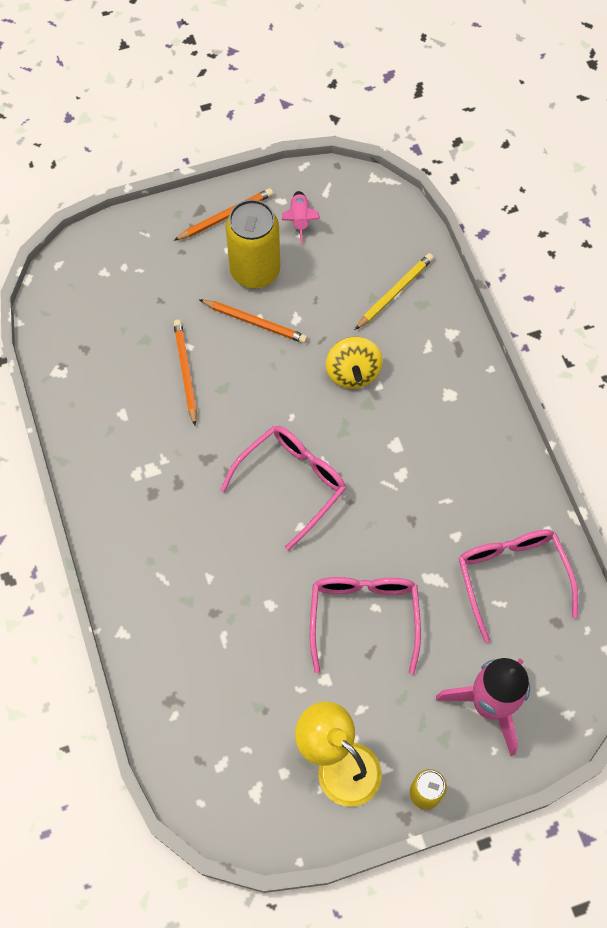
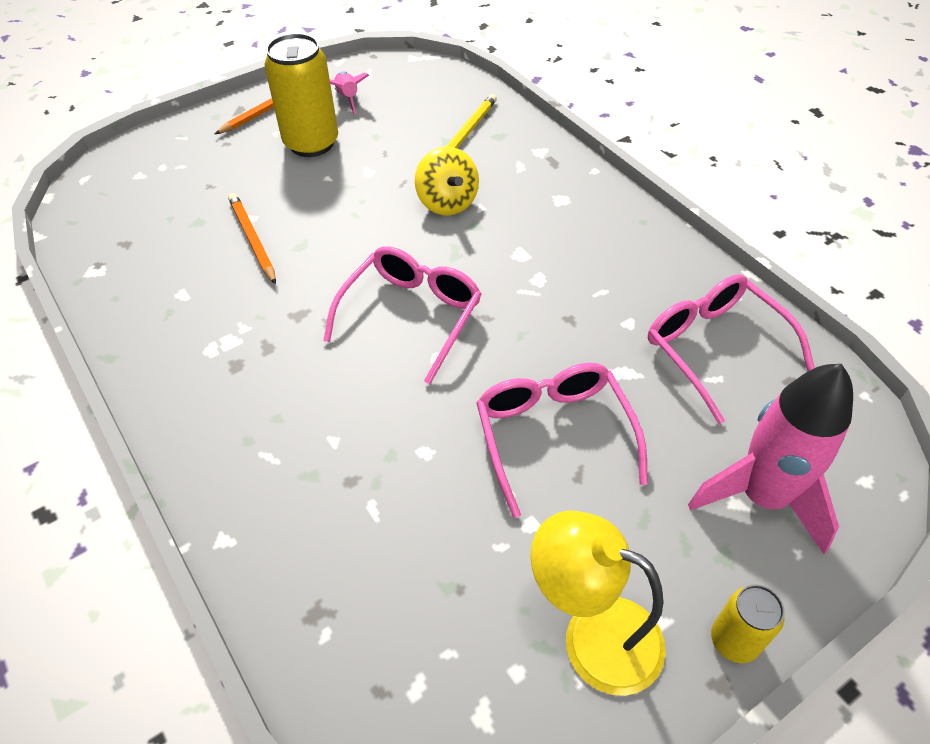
camera: 15 degrees left, 15 degrees down
orange pencil [200,300,307,343] -> none

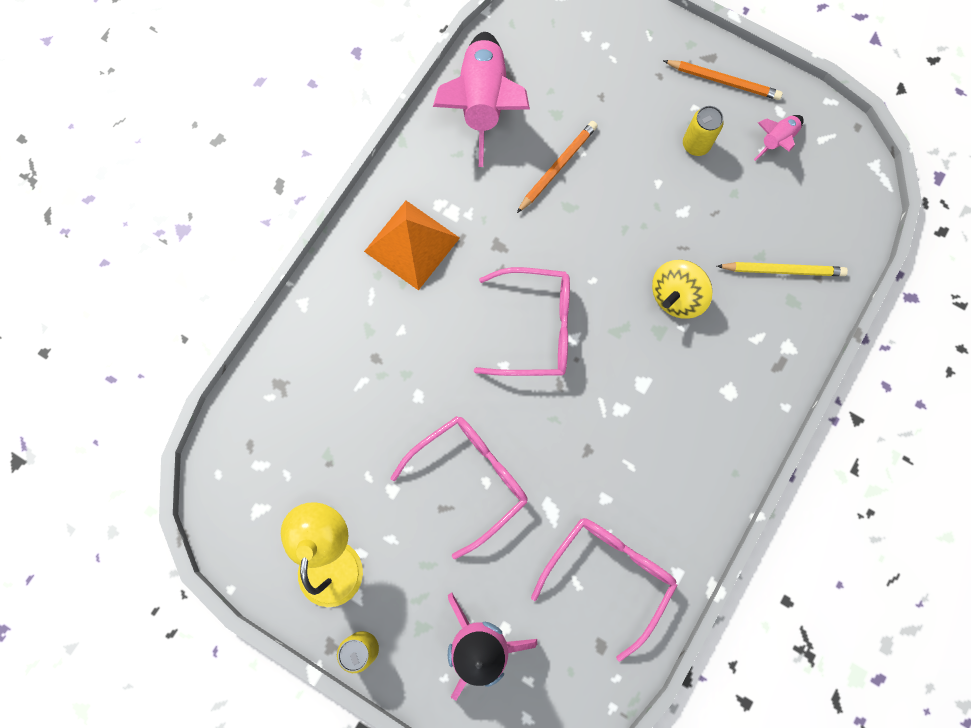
camera: 65 degrees right, 25 degrees up
yellow can [265,33,338,157] -> yellow can [683,106,723,156], size x0.54
none -> orange pyramid [364,201,460,290]
none -> pink rocket [433,32,530,167]

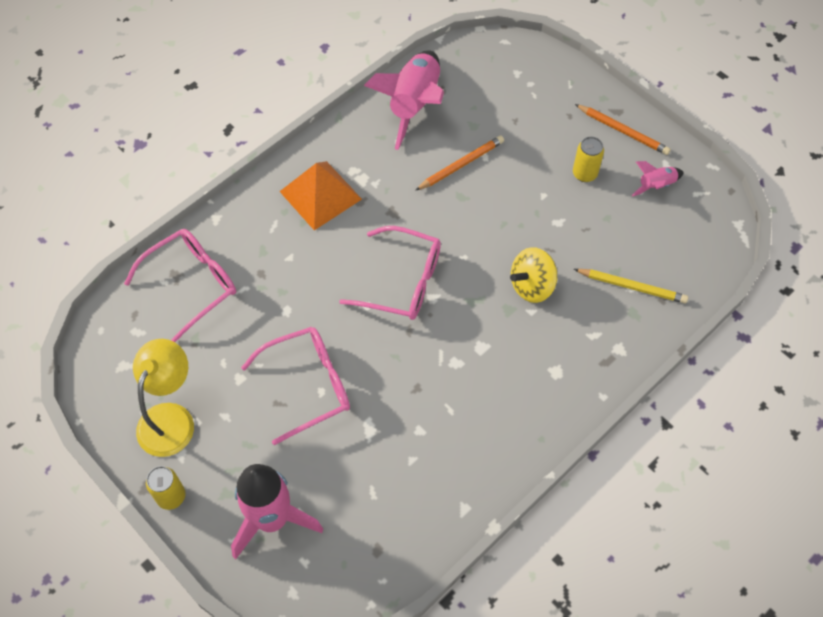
camera: 15 degrees right, 15 degrees down
pink glasses [531,518,678,662] -> pink glasses moved to [124,229,236,342]

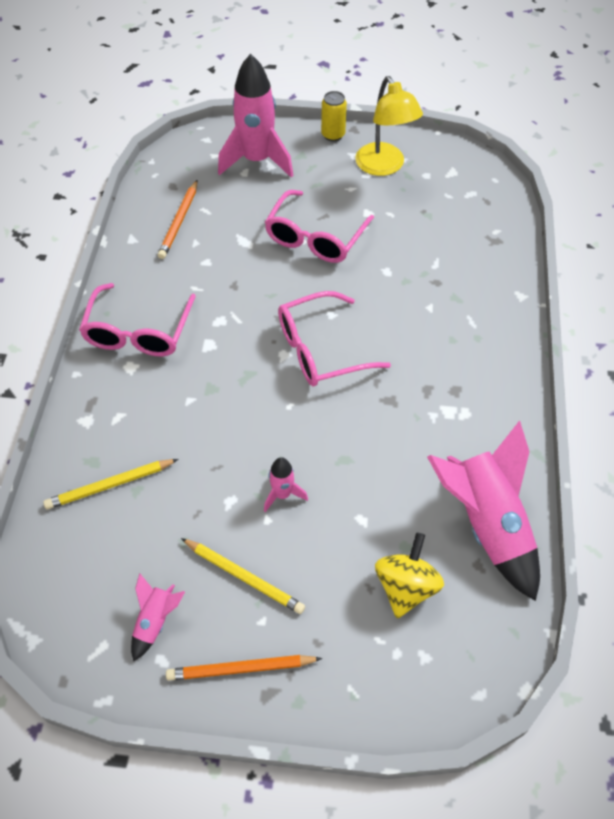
camera: 140 degrees right, 5 degrees down
pink glasses [124,229,236,342] -> pink glasses moved to [79,283,196,357]
orange pyramid [279,161,362,231] -> none
orange pencil [415,136,504,191] -> orange pencil moved to [158,180,197,259]
yellow spinning top [510,247,557,303] -> yellow spinning top moved to [375,532,444,618]
yellow can [573,137,604,182] -> yellow pencil [181,538,305,614]
none -> pink rocket [264,457,308,512]

